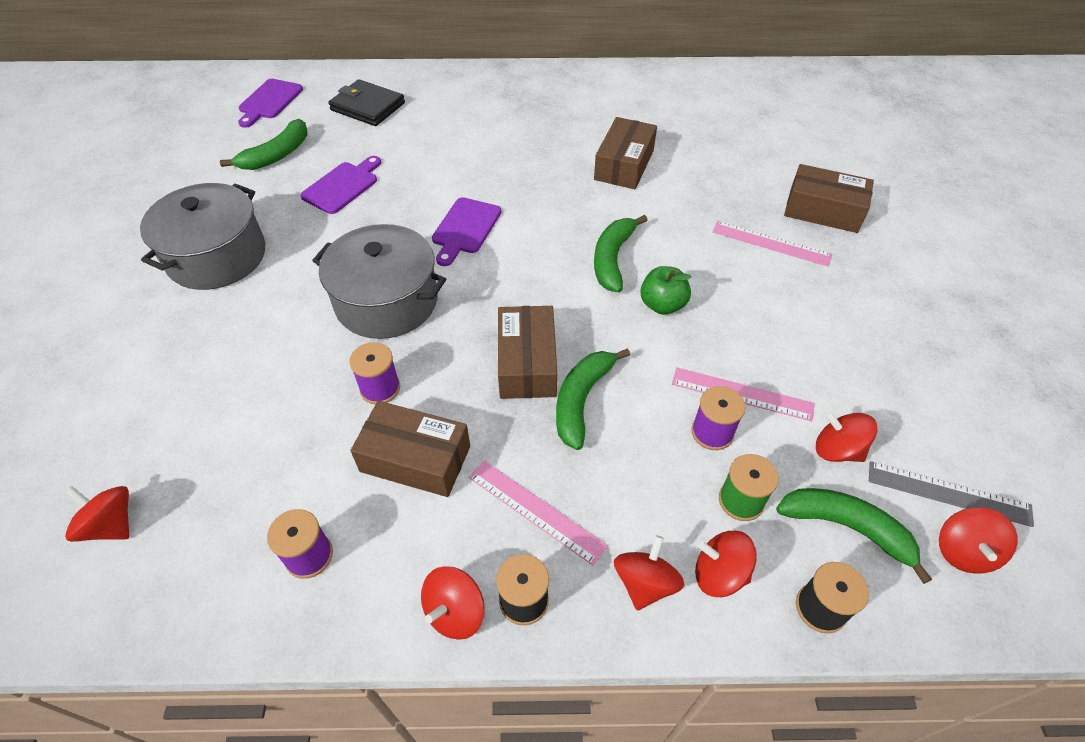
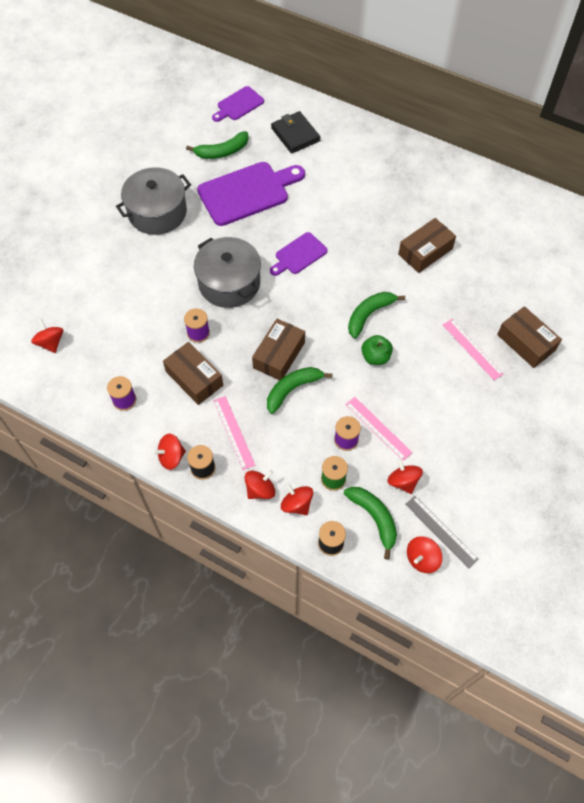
camera: 30 degrees right, 10 degrees up
purple cutting board [300,156,381,214] -> purple cutting board [197,162,305,226], size x1.82

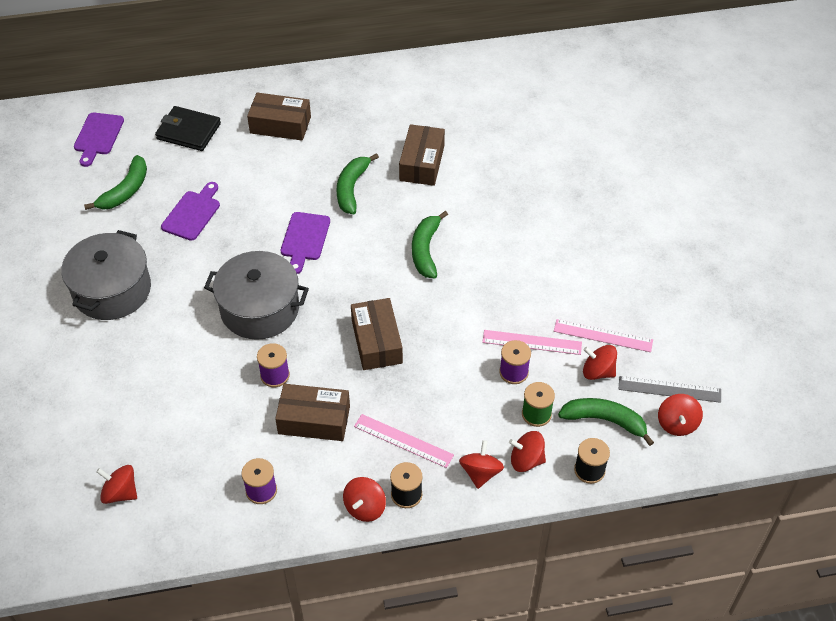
camera: 40 degrees left, 10 degrees down
purple cutting board [197,162,305,226] -> purple cutting board [161,182,220,241], size x0.55
green banana [267,367,333,414] -> green banana moved to [337,153,379,214]
green apple [361,335,393,365] -> none
pink ruler [443,319,504,380] -> pink ruler moved to [554,319,653,352]
brown box [497,306,562,368] -> brown box moved to [247,93,311,141]

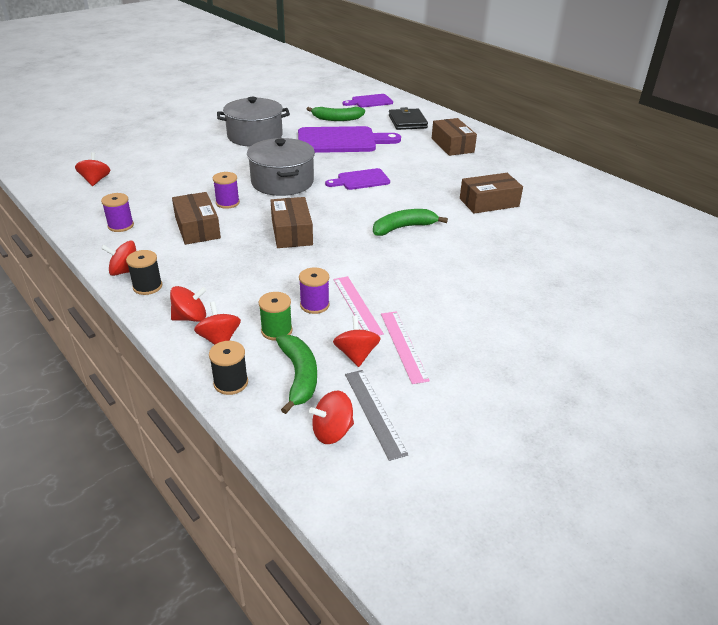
camera: 60 degrees right, 15 degrees down
purple cutting board [161,182,220,241] -> purple cutting board [298,126,401,153], size x1.82
green banana [337,153,379,214] -> none
brown box [351,298,403,370] -> brown box turned 60 degrees counterclockwise [270,197,313,248]
pink ruler [354,414,454,468] -> none

